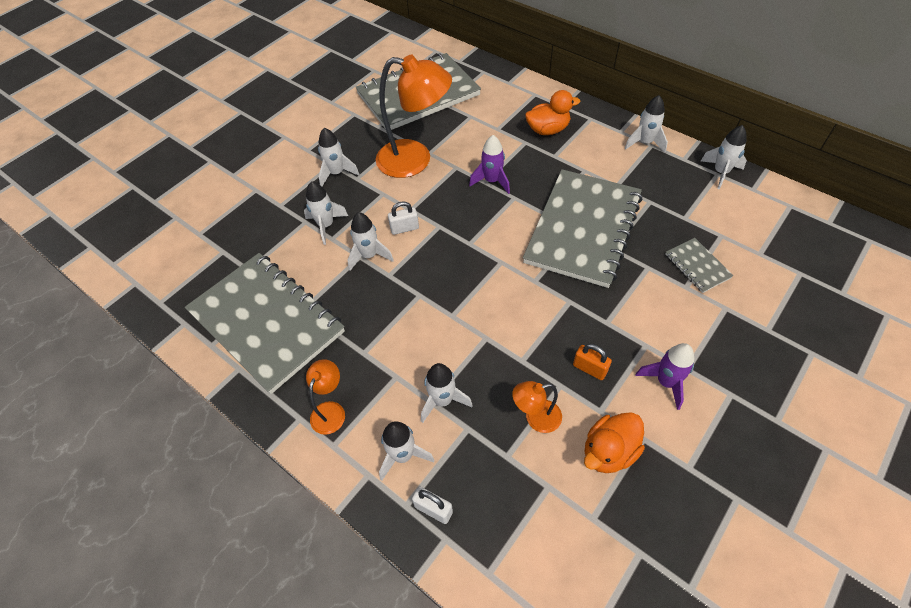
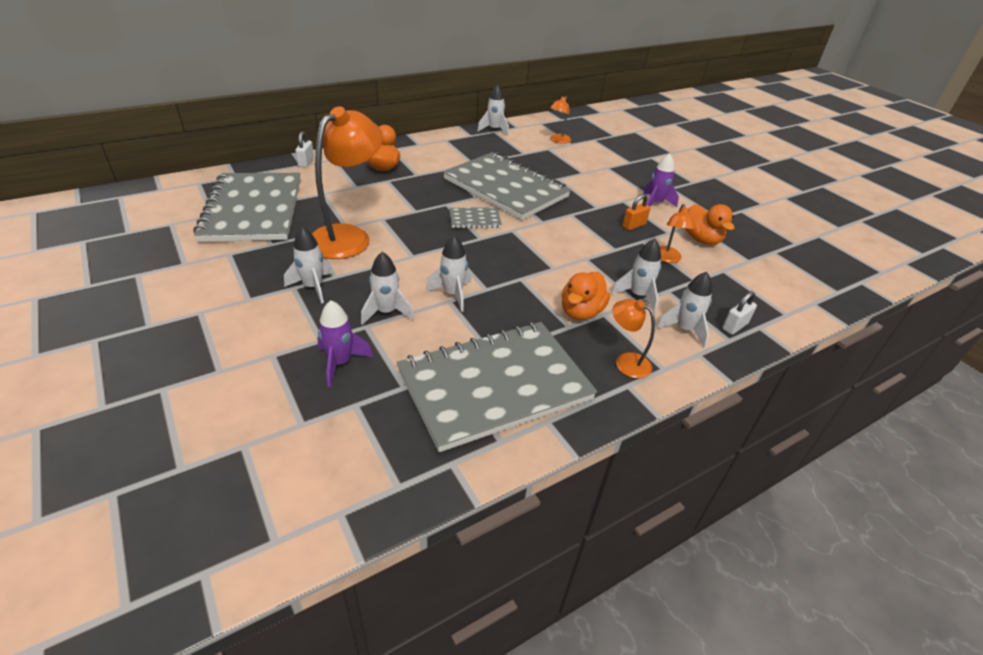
camera: 75 degrees left, 15 degrees down
white padlock [388,201,419,235] -> white padlock moved to [295,131,314,167]
purple rocket [469,135,510,194] -> purple rocket moved to [318,300,373,387]
white rocket [624,95,668,153] -> none
grey notebook [665,238,734,293] -> grey notebook moved to [449,208,502,228]
none -> orange lamp [550,96,571,144]
none -> orange duck [562,272,610,320]

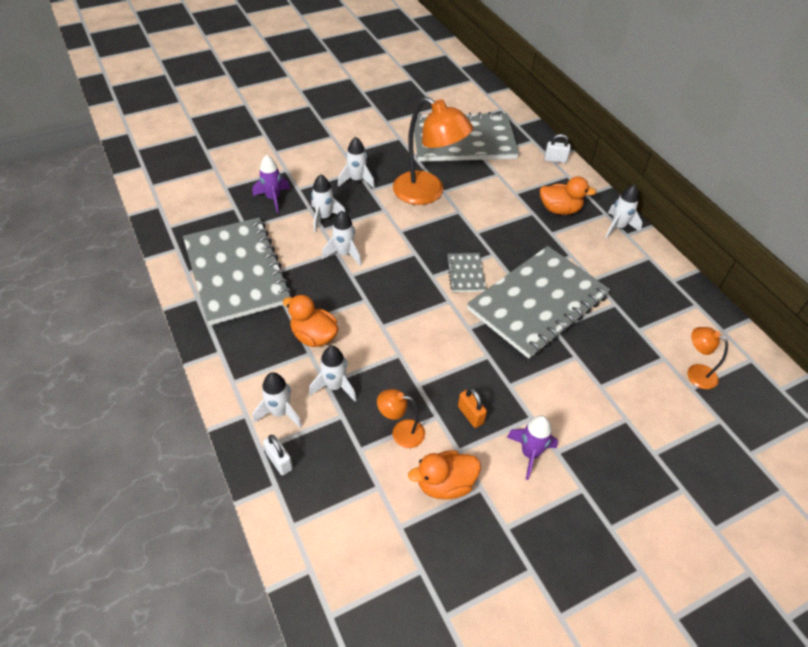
camera: 95 degrees right, 10 degrees up
white rocket [477,84,509,136] -> white rocket moved to [605,184,643,238]
orange lamp [613,299,655,378] -> none

